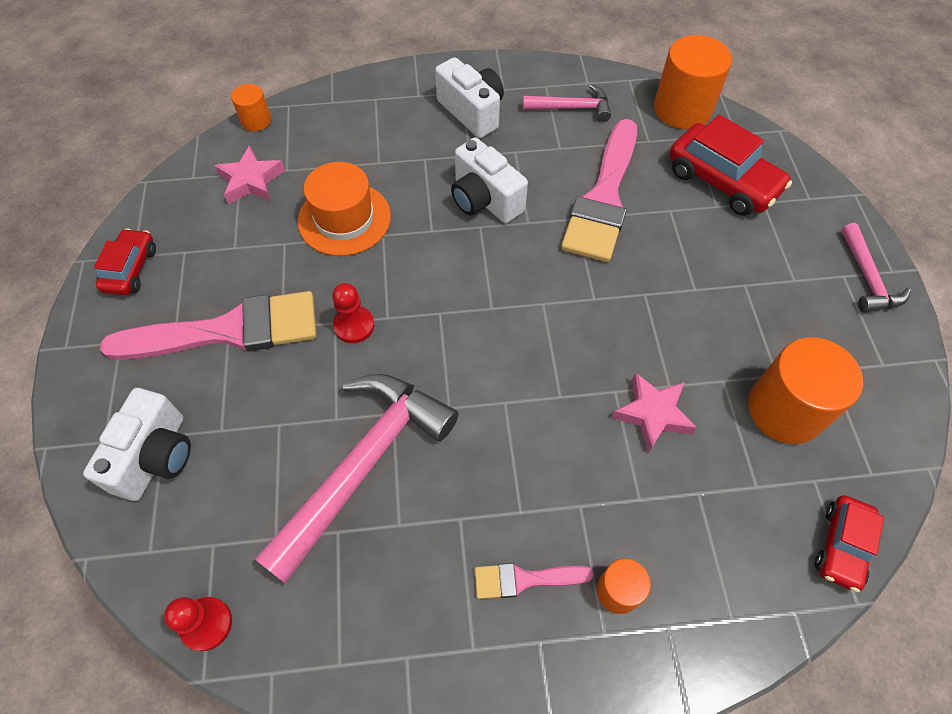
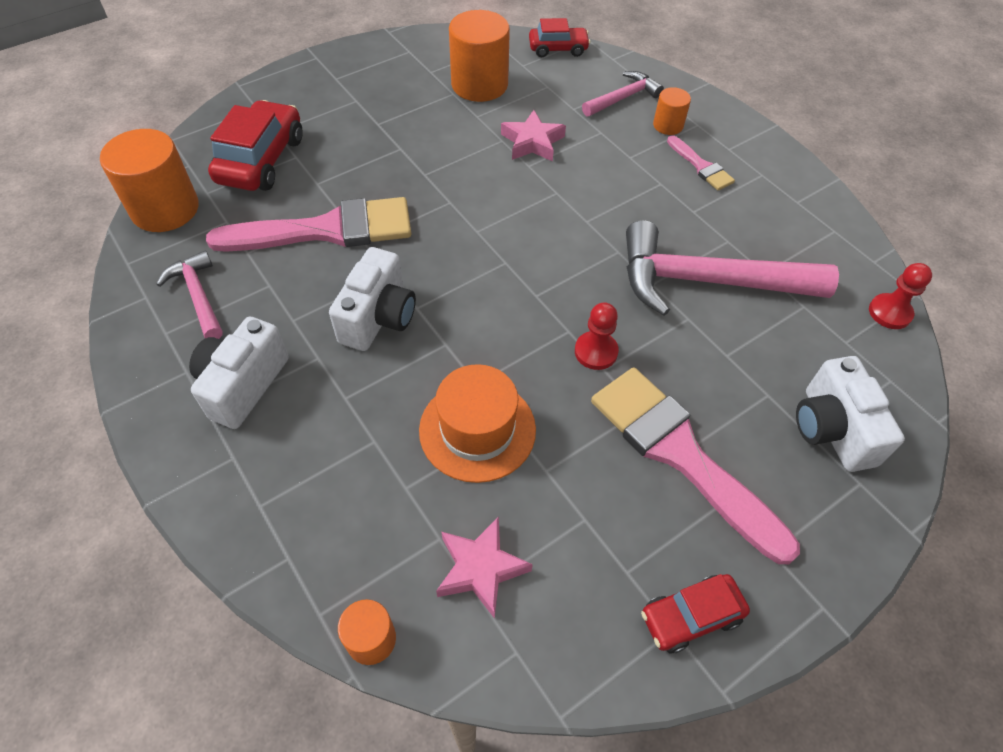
camera: 120 degrees left, 5 degrees down
white camera [83,388,191,501] -> white camera turned 90 degrees counterclockwise [796,356,905,472]
pink hammer [841,223,911,313] -> pink hammer moved to [582,71,664,117]

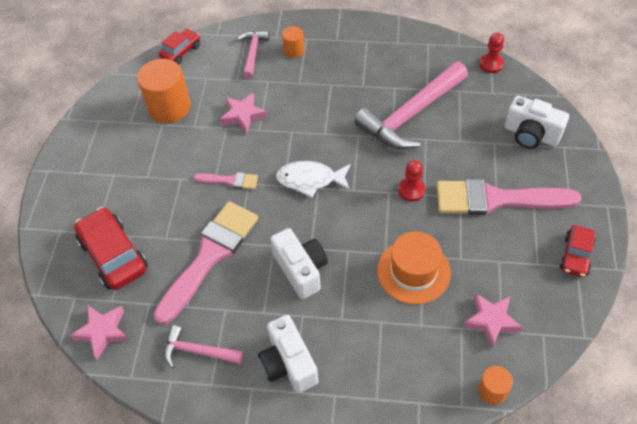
camera: 45 degrees left, 0 degrees up
orange cylinder [100,129,199,232] -> pink star [70,306,129,360]
pink brush [667,135,735,190] -> pink brush moved to [193,172,258,189]
none -> white fish [276,161,351,198]

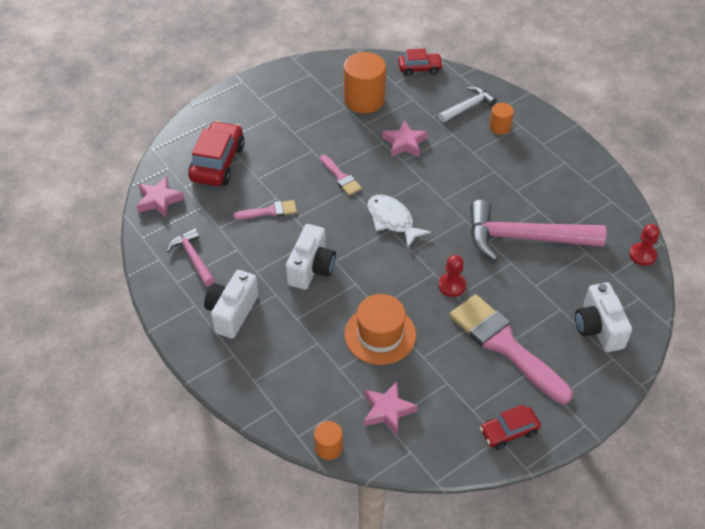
camera: 45 degrees right, 5 degrees down
pink brush [154,201,258,325] -> pink brush [233,200,297,219], size x0.47
pink hammer [237,31,270,79] -> white hammer [439,87,497,122]

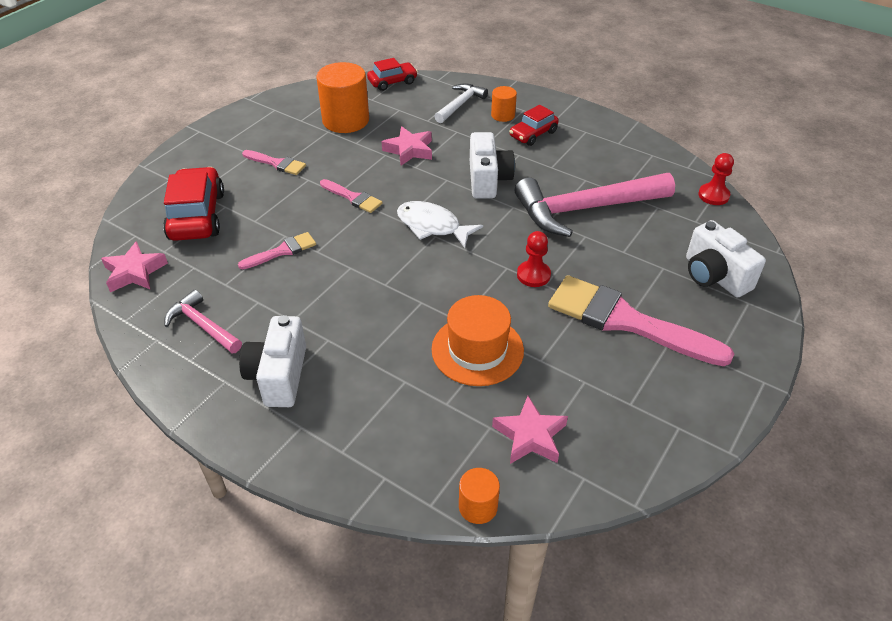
camera: 20 degrees left, 5 degrees down
white camera [286,224,336,290] -> white camera moved to [470,132,515,199]
red car [480,404,541,450] -> red car moved to [509,105,559,146]
none -> pink brush [242,150,306,175]

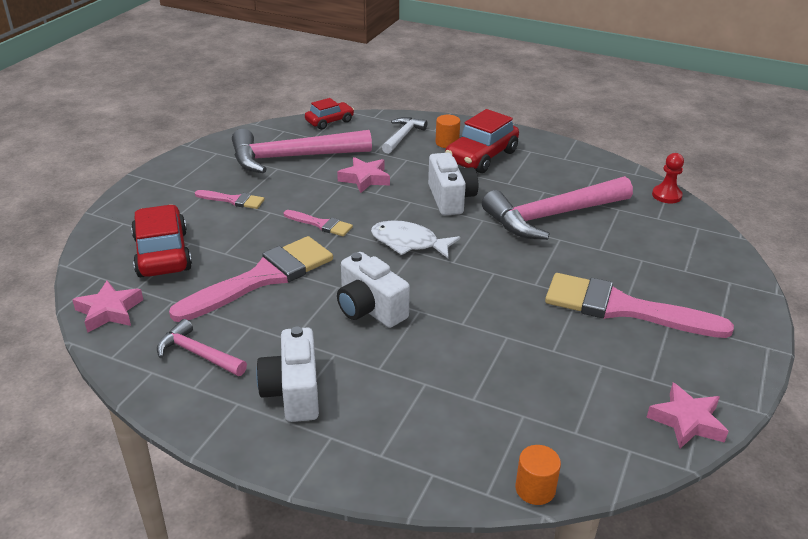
camera: 10 degrees left, 10 degrees down
pink brush [238,232,316,269] -> pink brush [169,236,333,322], size x2.12
orange cylinder [316,62,369,133] -> pink hammer [232,129,372,173]
orange hat [431,295,524,386] -> none
pink star [492,396,568,464] -> pink star moved to [647,383,729,448]
red car [509,105,559,146] -> red car [445,109,519,173], size x1.67
red pawn [517,231,551,287] -> none
white camera [686,220,766,297] -> white camera moved to [337,252,410,328]

